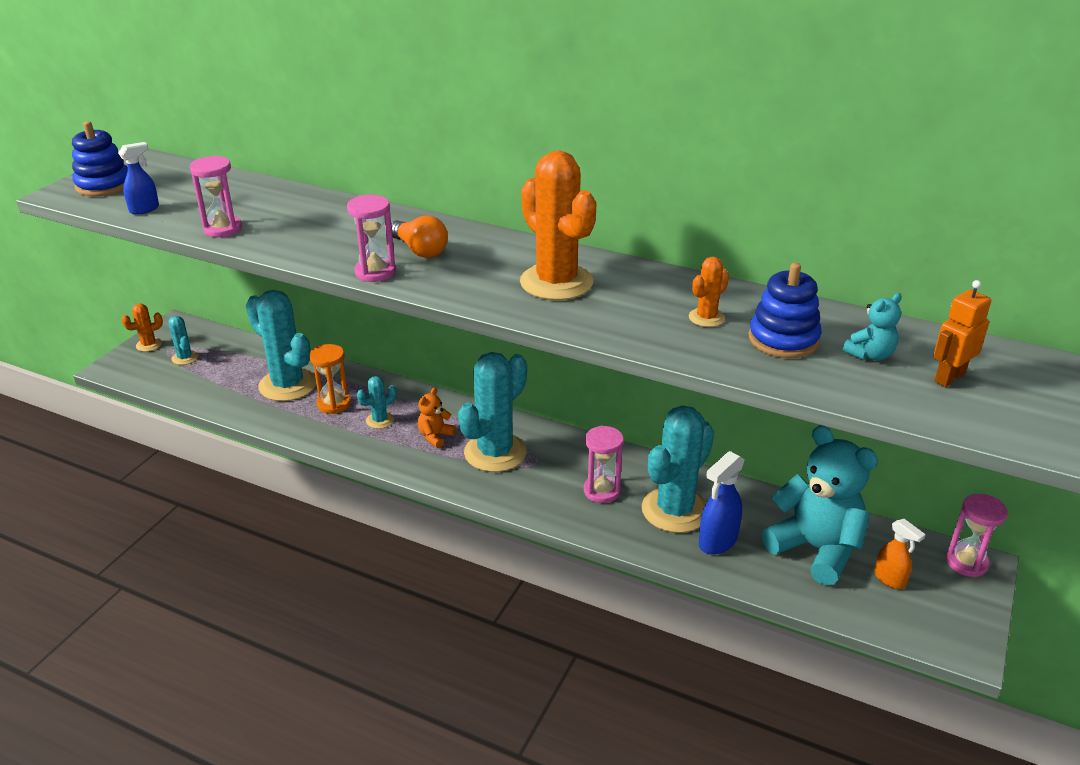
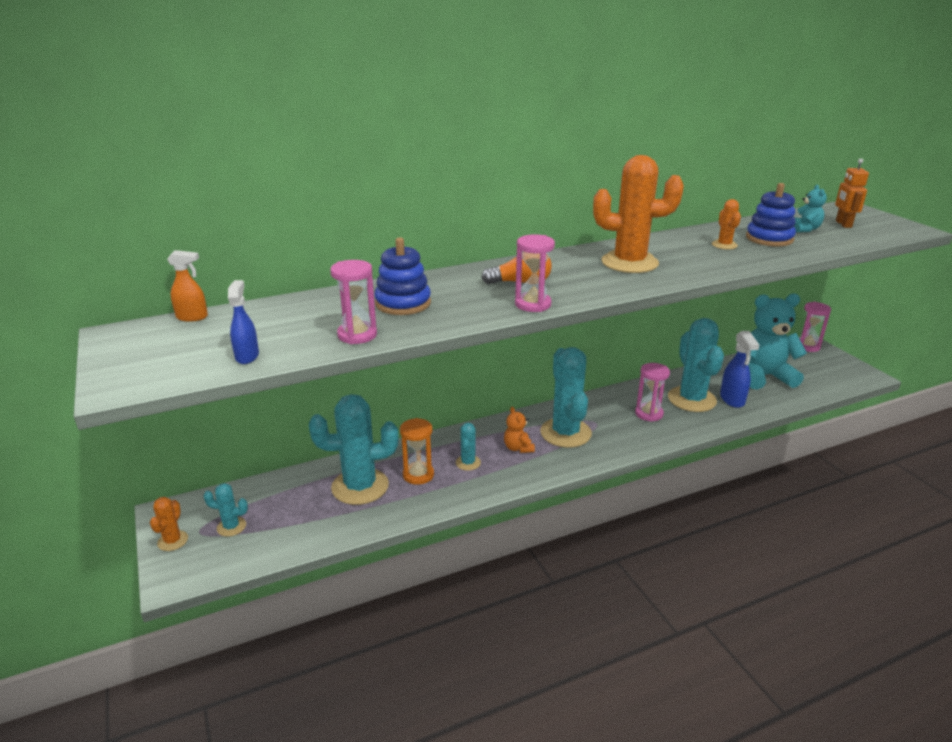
camera: 50 degrees left, 5 degrees down
blue stacking toy [72,121,128,196] -> blue stacking toy moved to [374,237,431,315]
orange spray bottle [874,519,926,589] -> orange spray bottle moved to [167,250,208,322]

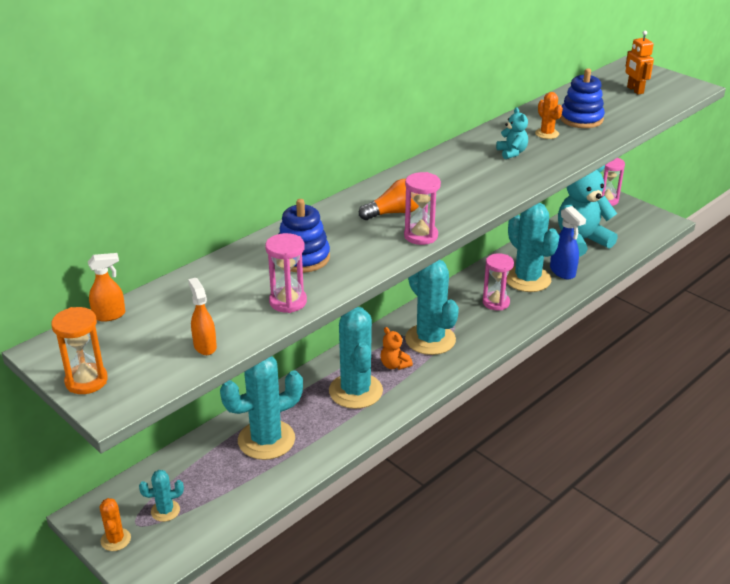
camera: 20 degrees left, 5 degrees up
blue spray bottle [228,280,259,364] -> orange spray bottle [188,278,217,355]
orange hourglass [400,418,434,485] -> orange hourglass moved to [51,307,108,394]
turquoise cactus [456,423,481,471] -> turquoise cactus [329,307,383,409], size x2.15
orange cactus [593,155,684,273] -> none
turquoise teddy bear [794,185,827,233] -> turquoise teddy bear moved to [496,107,528,159]

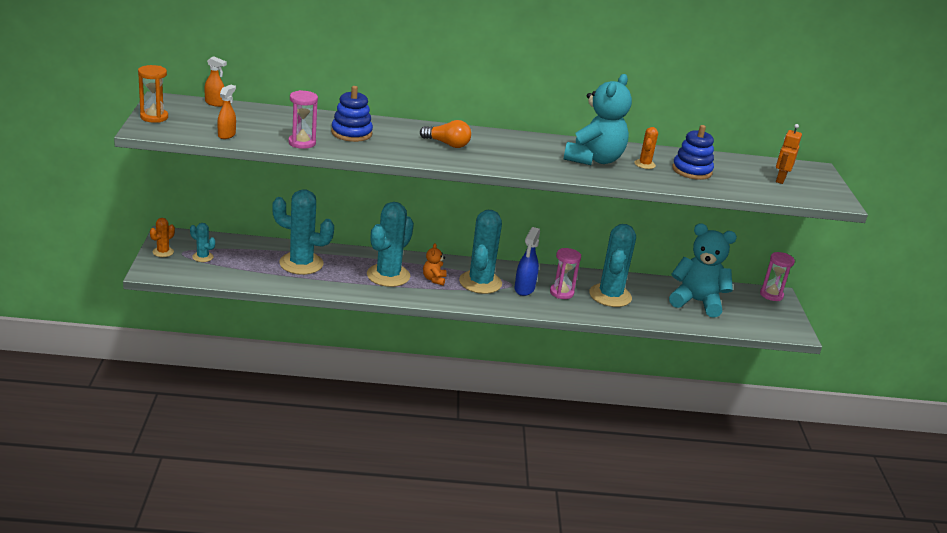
camera: 40 degrees right, 5 degrees down
pink hourglass [404,172,441,245] -> none
turquoise teddy bear [496,107,528,159] -> turquoise teddy bear [564,74,632,165], size x2.24
blue spray bottle [550,206,586,279] -> blue spray bottle moved to [514,227,540,296]

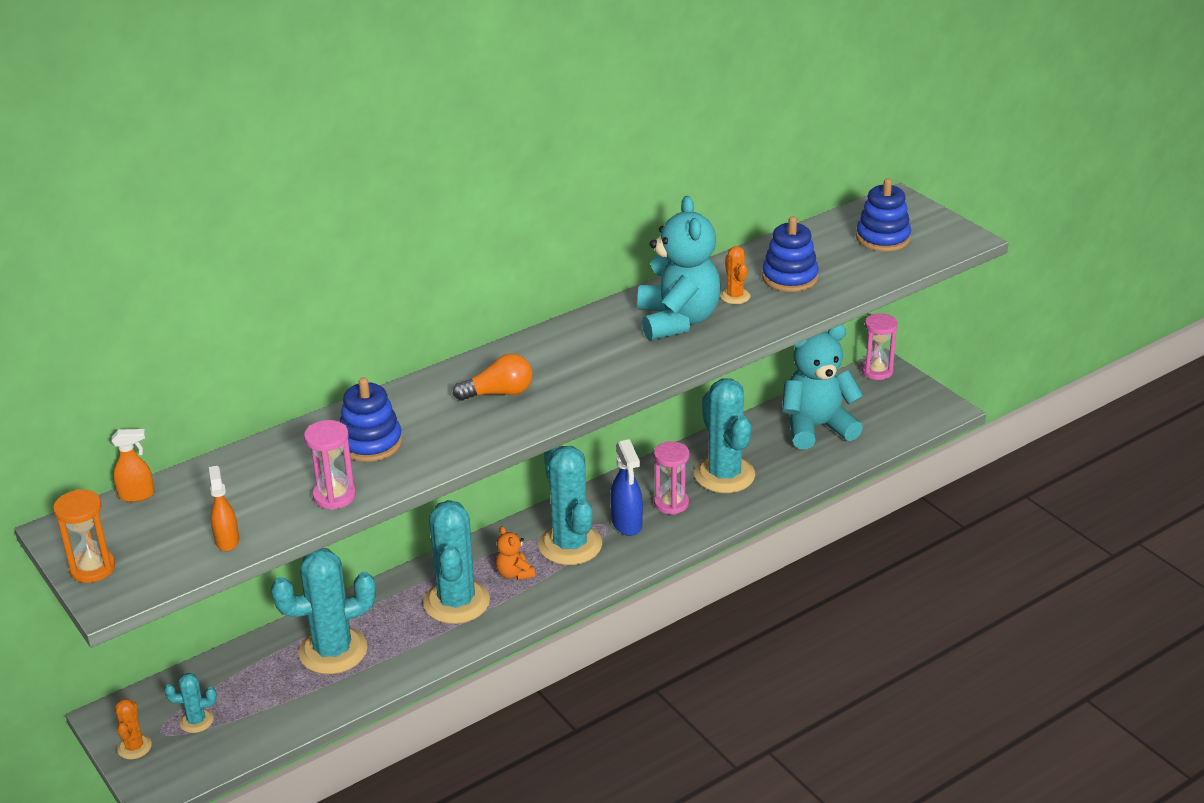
camera: 30 degrees left, 5 degrees up
orange robot [776,124,802,184] -> blue stacking toy [856,178,911,252]

